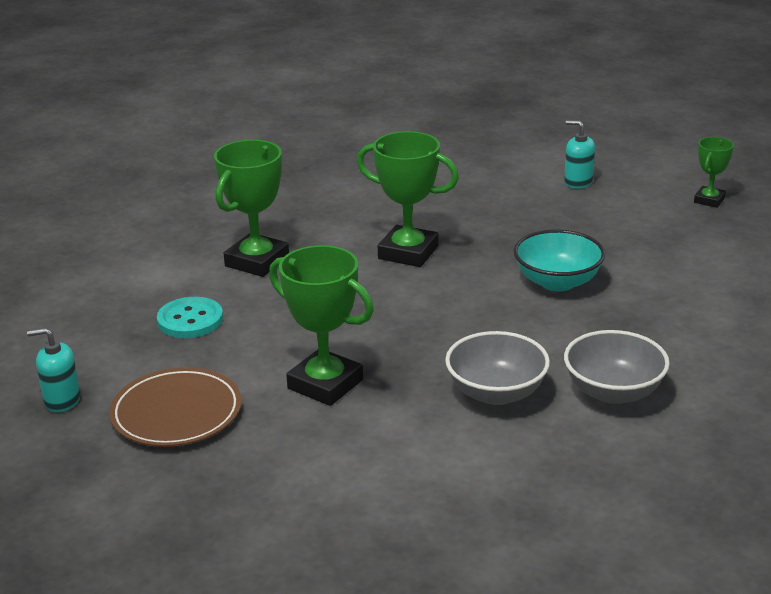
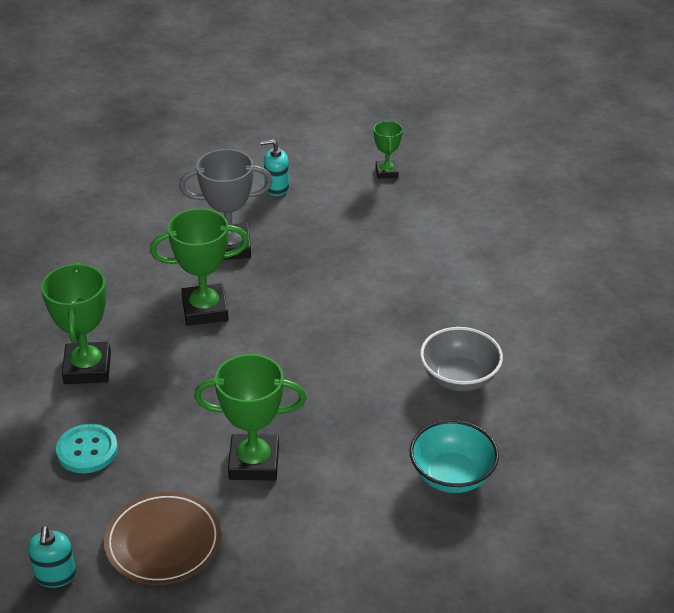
camera: 35 degrees left, 10 degrees up
turquoise soap dispenser [27,328,80,412] -> turquoise soap dispenser turned 60 degrees counterclockwise [28,526,76,588]
grey bowl [445,331,550,405] -> none
turquoise bowl [514,229,605,291] -> turquoise bowl moved to [410,420,499,493]
none -> grey trophy [179,149,273,260]

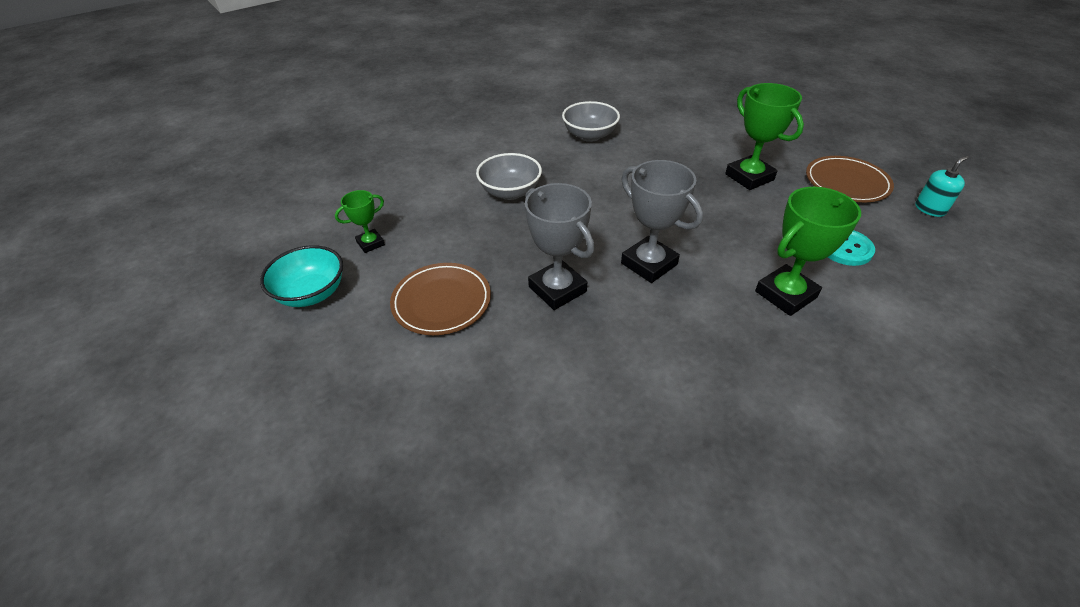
camera: 120 degrees left, 5 degrees up
green trophy [150,208,249,326] -> grey trophy [621,160,703,283]
turquoise soap dispenser [260,139,289,196] -> brown plate [390,263,491,335]
turquoise bowl [410,420,499,493] -> turquoise bowl moved to [260,245,343,307]
none -> grey bowl [476,153,542,200]

